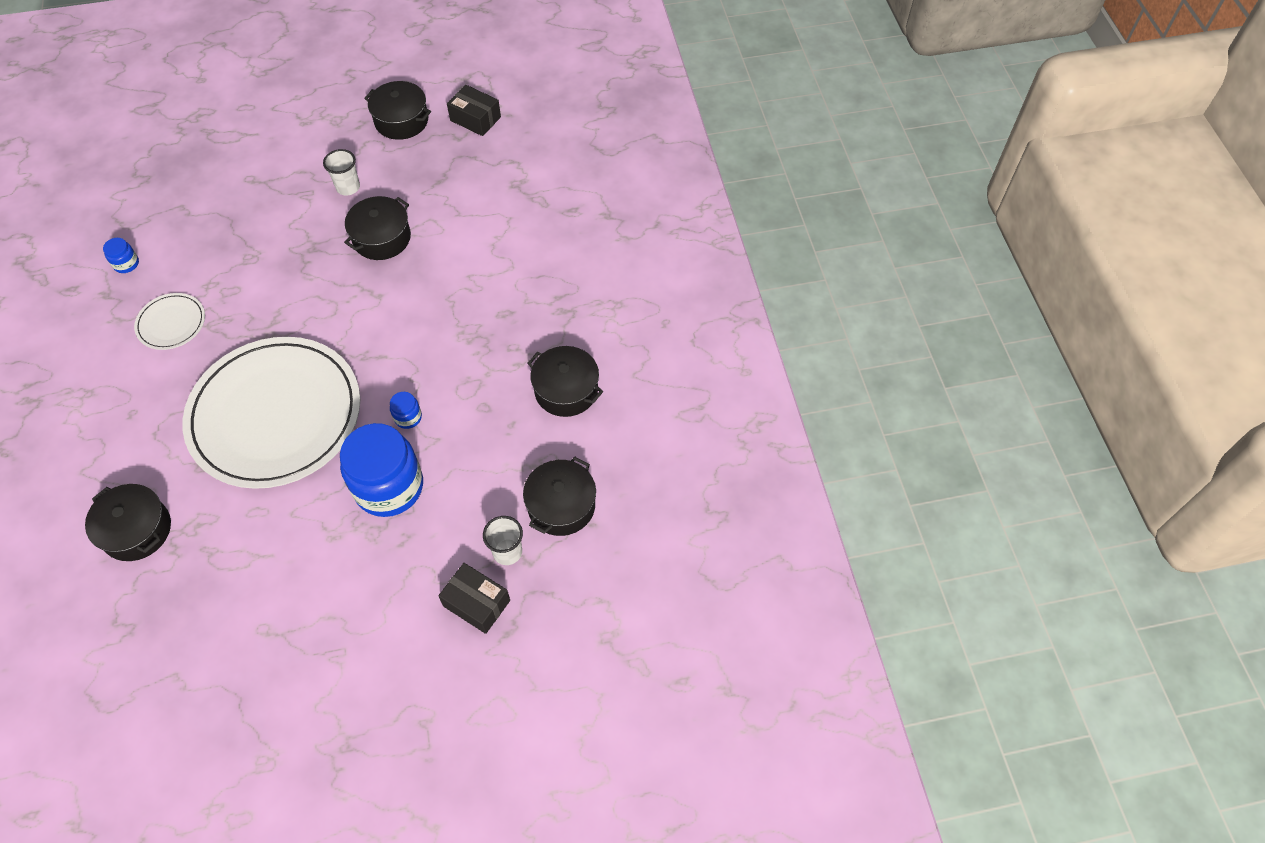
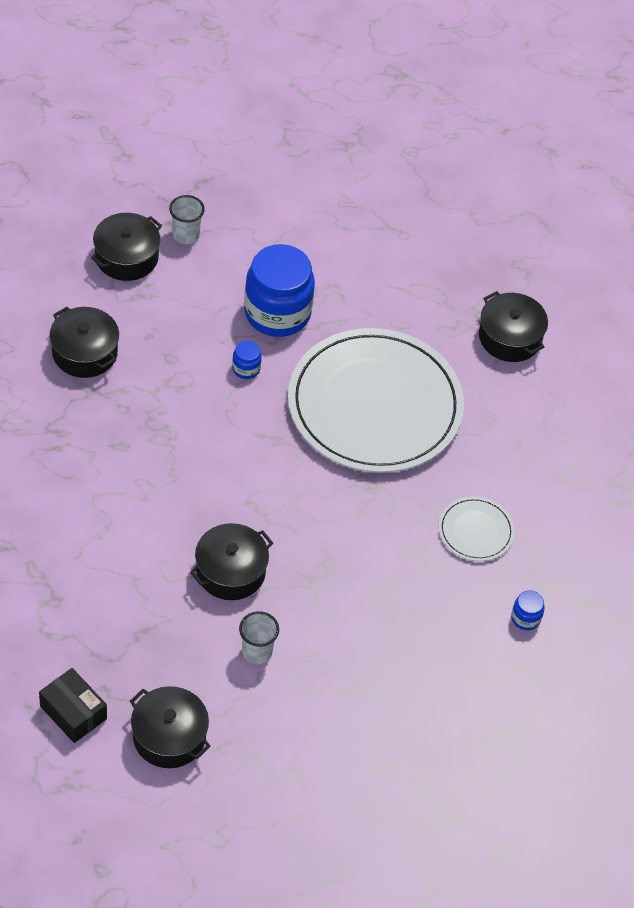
camera: 170 degrees left, 5 degrees down
black box [438,563,510,634] -> none

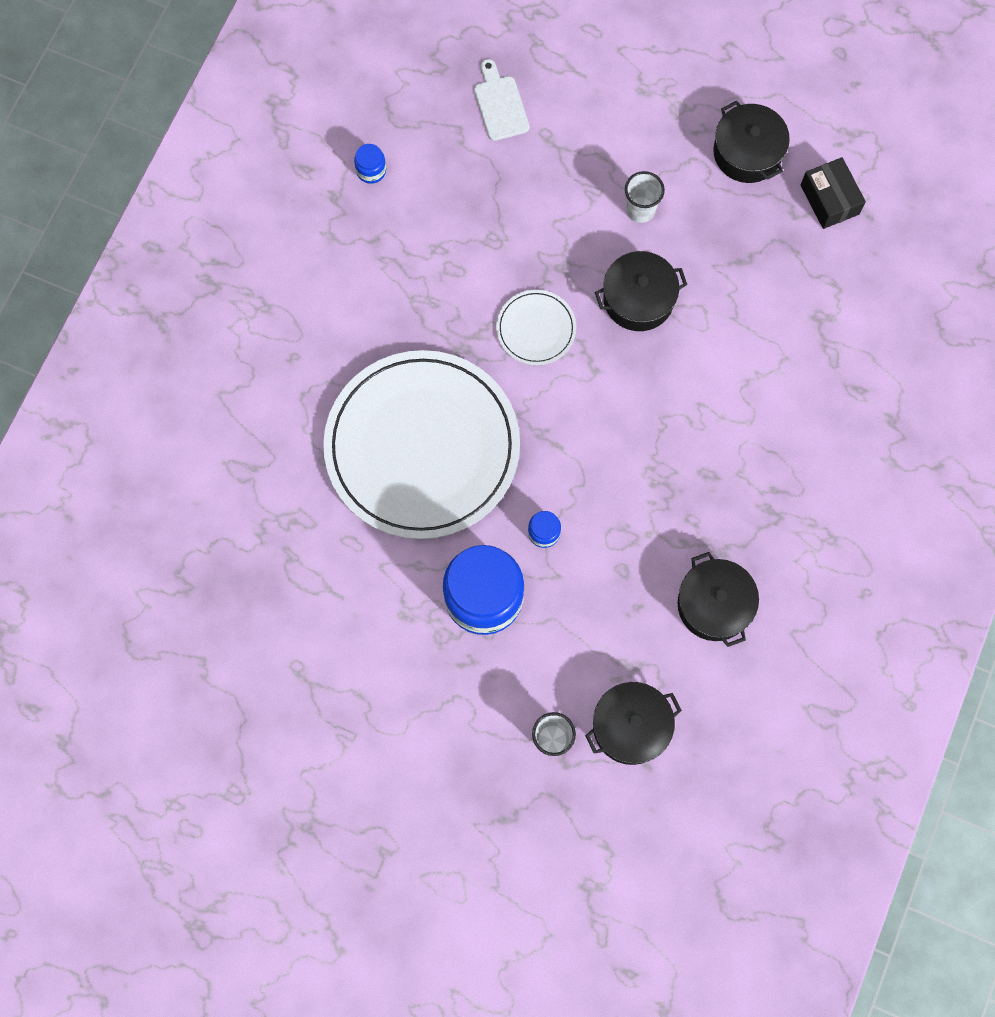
camera: 155 degrees left, 20 degrees up
white plate [439,496,515,561] -> white plate moved to [496,290,576,365]
black pot [479,291,548,362] -> none
none -> white cutting board [474,59,529,141]

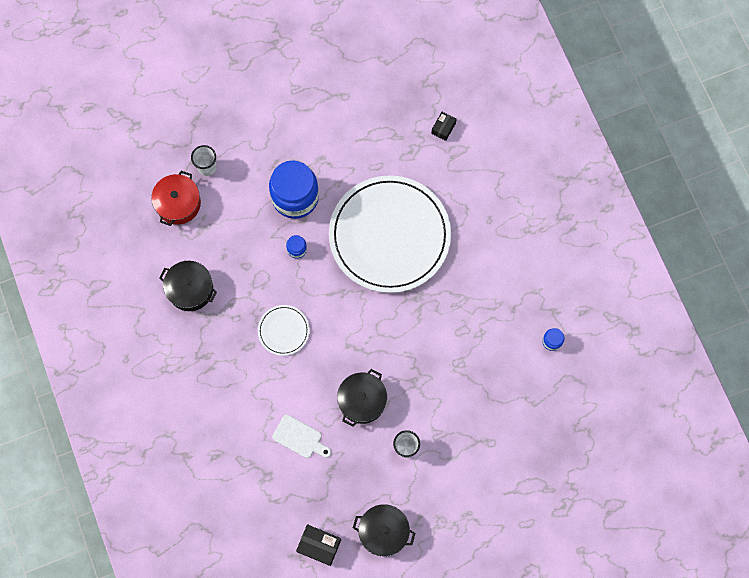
camera: 135 degrees right, 0 degrees up
white cutting board [474,59,529,141] -> white cutting board moved to [272,415,331,458]
white plate [496,290,576,365] -> white plate moved to [258,305,310,356]
black pot [585,682,682,765] -> red pot [151,171,201,226]
none -> black box [431,112,457,141]

